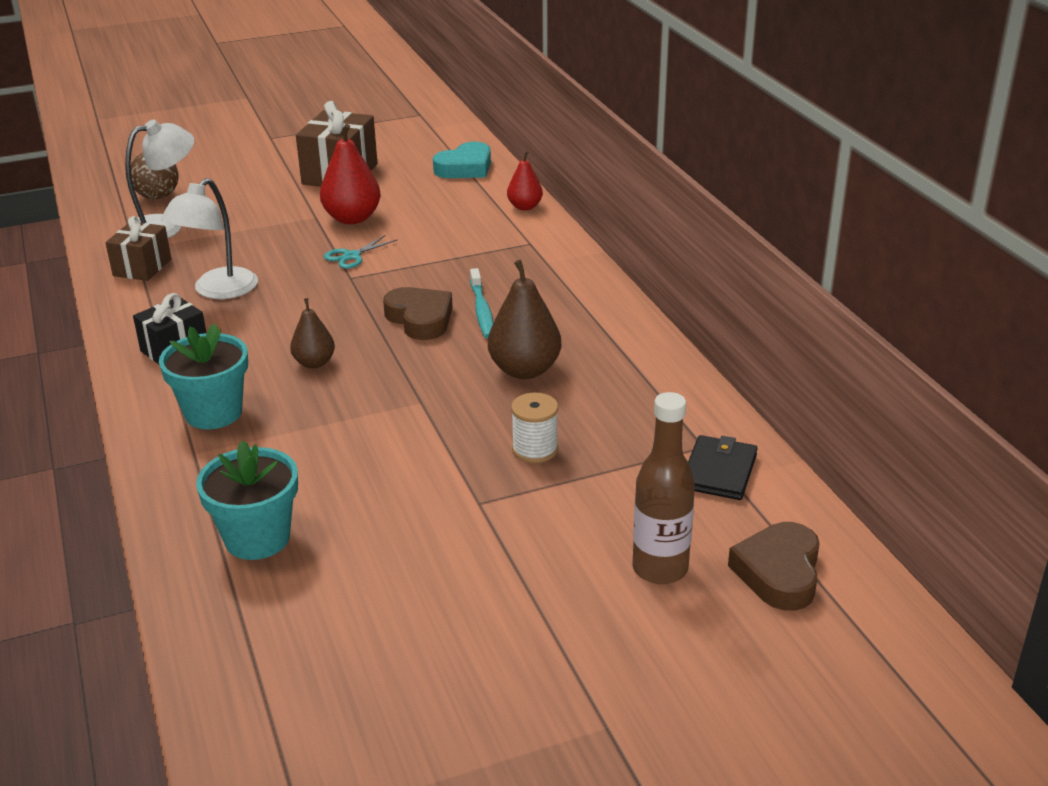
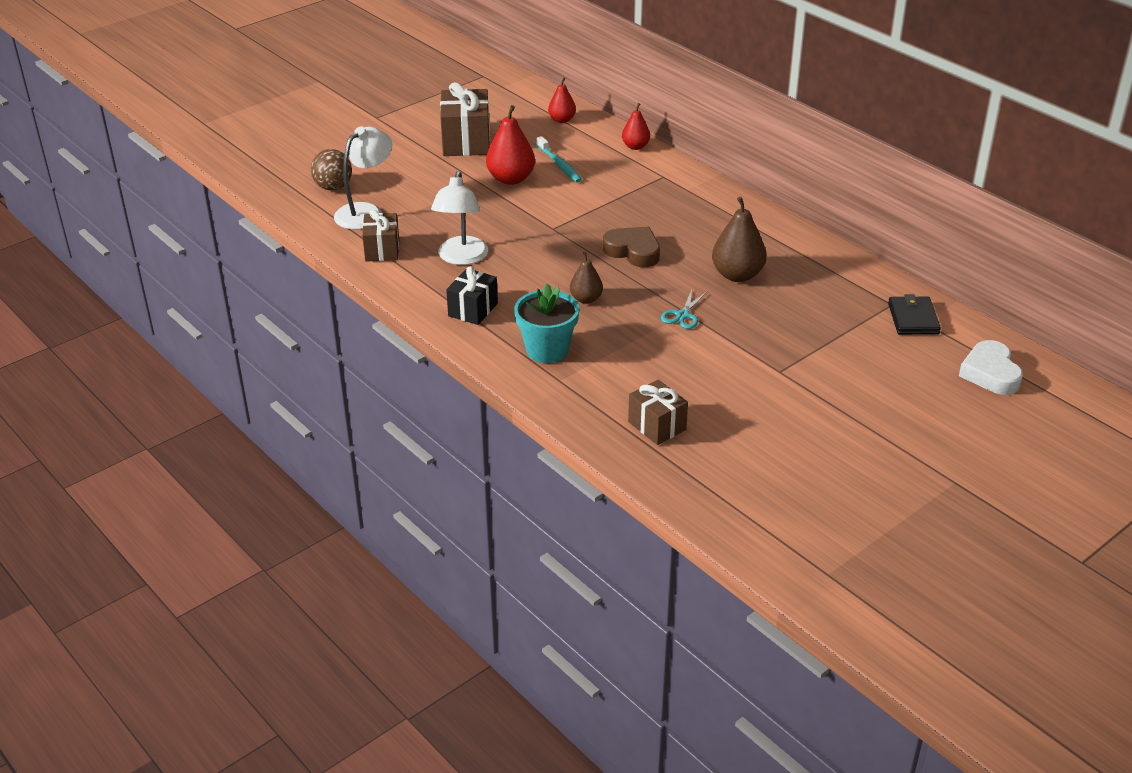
camera: 20 degrees left, 5 degrees up
turquoise flower pot [196,440,298,560] -> brown gift [628,379,688,445]
turquoise scissors [324,235,397,269] -> turquoise scissors moved to [661,289,707,329]
turquoise heart [433,142,491,178] -> red pear [548,78,576,123]
turquoise toothbrush [470,268,494,339] -> turquoise toothbrush moved to [537,136,582,182]
white spool [511,393,558,463] -> none
brown bottle [632,392,695,584] -> none
brown heart [728,522,820,611] -> white heart [959,340,1023,395]

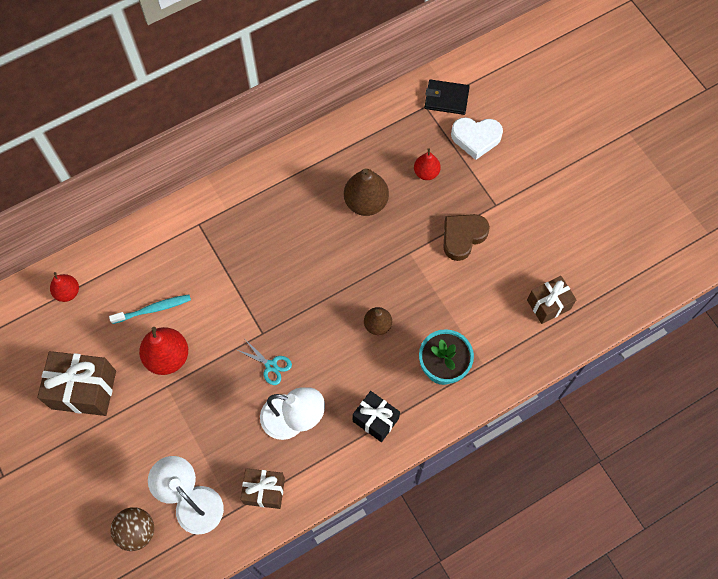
camera: 80 degrees left, 30 degrees up
brown heart [603,227,660,267] -> brown heart moved to [444,214,490,261]
red pear [622,103,650,150] -> red pear moved to [414,148,441,180]
turquoise scissors [661,289,707,329] -> turquoise scissors moved to [237,341,292,385]
white heart [959,340,1023,395] -> white heart moved to [451,117,503,160]

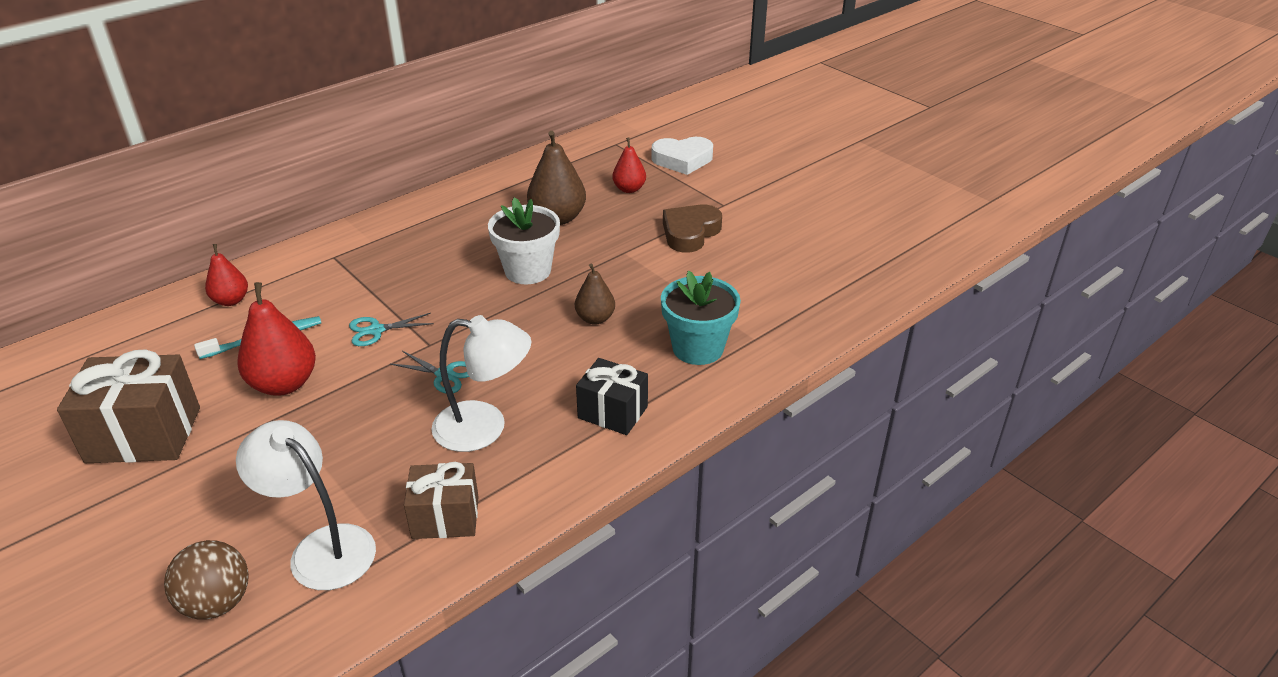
camera: 10 degrees left, 30 degrees down
red pear [50,272,79,302] -> red pear moved to [205,244,248,306]
black wallet [424,79,470,115] -> none
brown gift [527,276,576,324] -> none
none -> turquoise scissors [349,313,434,346]
none -> white flower pot [488,197,560,284]

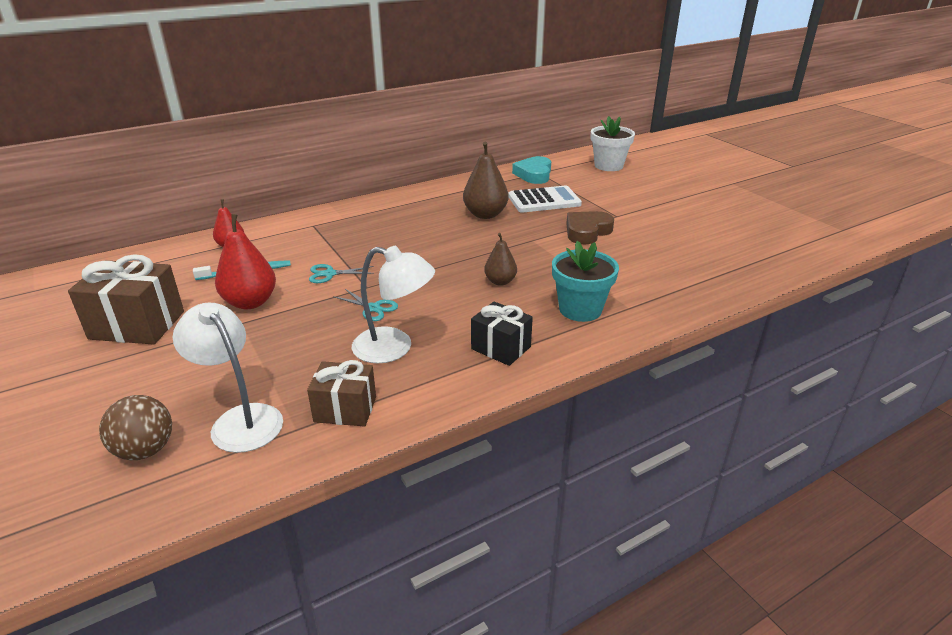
camera: 10 degrees right, 5 degrees down
white flower pot [488,197,560,284] -> white flower pot moved to [591,116,635,171]
red pear [612,137,646,193] -> white calculator [508,186,582,212]
white heart [651,137,713,175] -> none
none -> turquoise heart [512,156,551,184]

